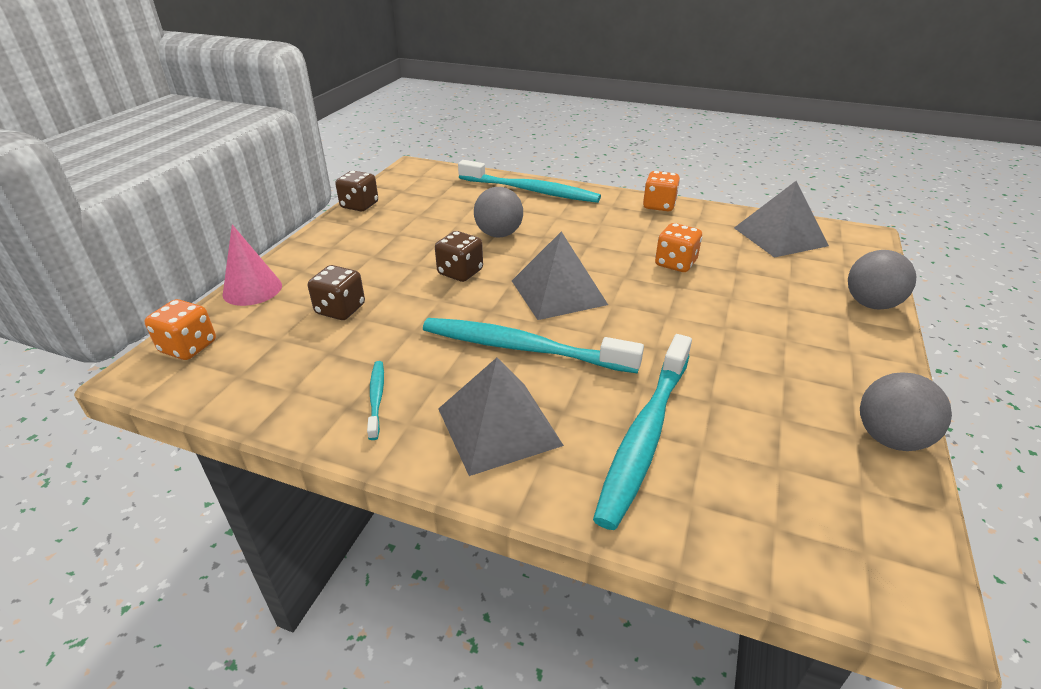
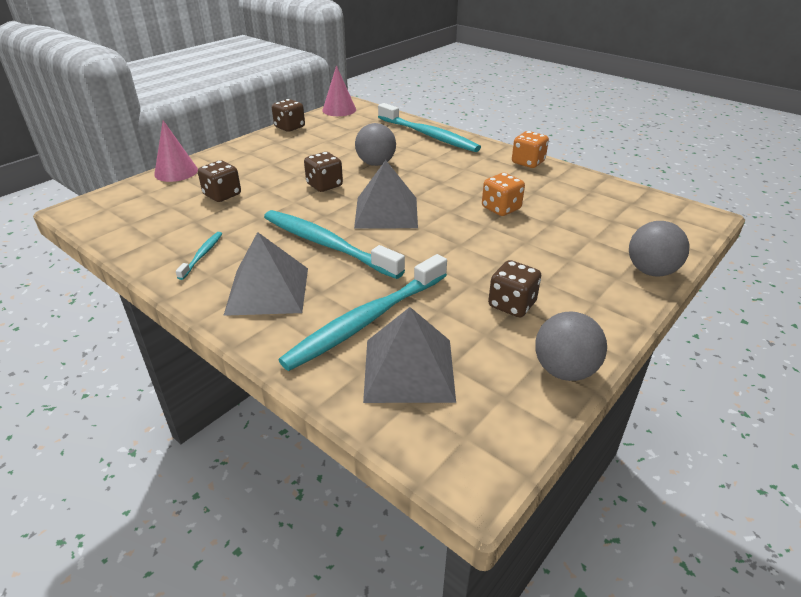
camera: 20 degrees right, 0 degrees up
orange dice [144,299,216,360] -> none
grey pyramid [734,181,829,258] -> grey pyramid moved to [363,307,456,403]
none -> pink cone [322,66,356,116]
none -> brown dice [488,260,541,317]

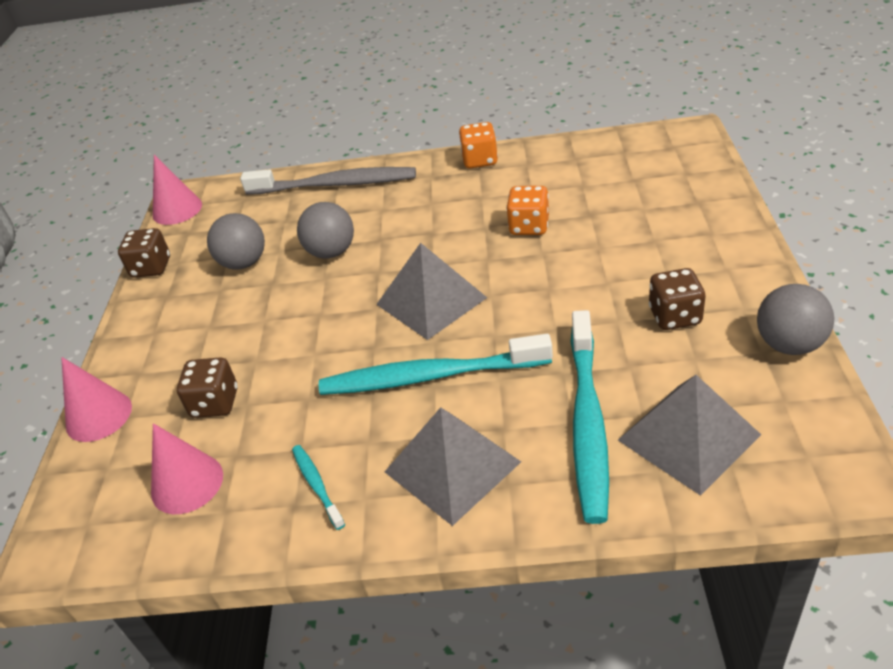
camera: 35 degrees left, 5 degrees up
brown dice [304,152,343,192] -> none
turquoise toothbrush [378,103,481,152] -> grey toothbrush [240,167,416,195]
grey ball [629,221,689,277] -> grey ball moved to [207,213,265,270]
none -> pink cone [151,423,223,514]

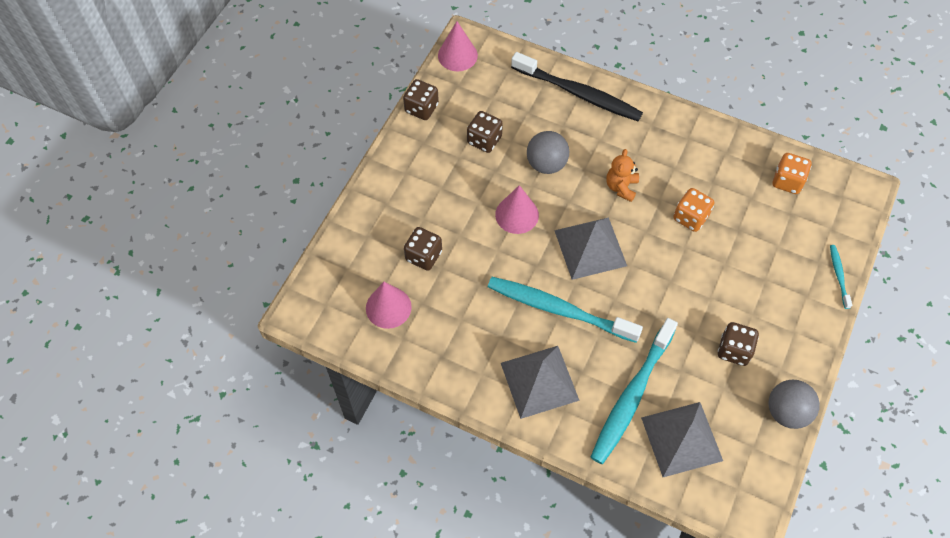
camera: 20 degrees right, 20 degrees up
pink cone [61,357,132,442] -> pink cone moved to [495,185,539,234]
grey ball [207,213,265,270] -> brown dice [467,111,503,153]
grey toothbrush [240,167,416,195] -> black toothbrush [511,52,643,121]
turquoise toothbrush [292,445,345,530] -> turquoise toothbrush moved to [830,245,852,309]
orange dice [459,122,498,168] -> orange dice moved to [773,153,811,194]
none -> orange teddy bear [606,149,639,202]

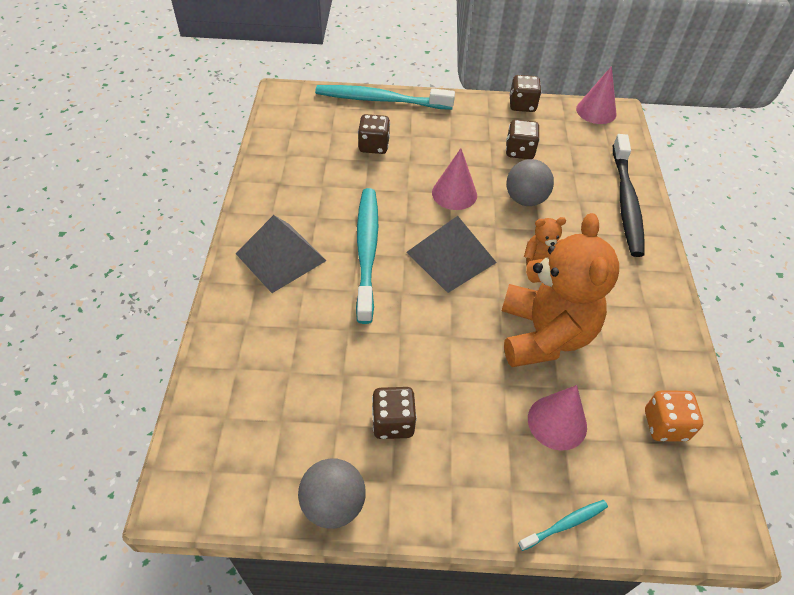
camera: 65 degrees right, 10 degrees down
pink cone [366,282,412,329] -> pink cone moved to [528,385,587,451]
turquoise toothbrush [591,318,678,464] -> turquoise toothbrush moved to [315,85,455,110]
grey pyramid [641,402,723,477] -> none
orange dice [673,188,714,232] -> orange teddy bear [502,213,619,367]

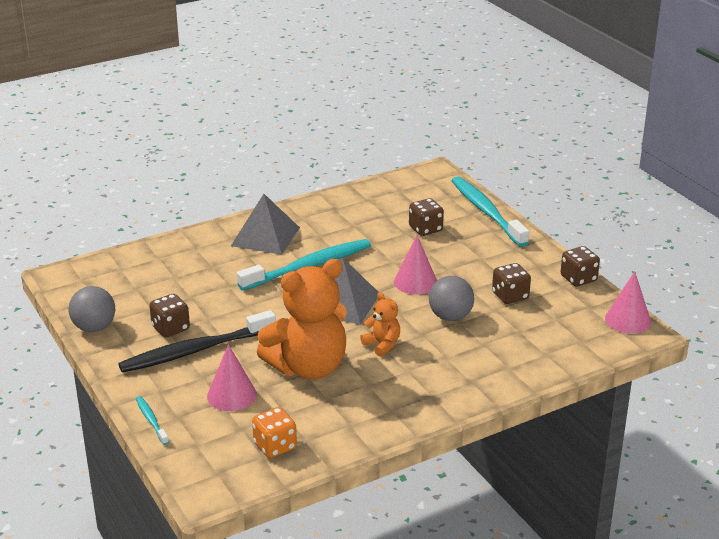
camera: 60 degrees right, 20 degrees down
turquoise toothbrush [518,500,608,551] -> turquoise toothbrush turned 150 degrees counterclockwise [136,396,169,445]
black toothbrush [613,134,645,257] -> black toothbrush moved to [118,310,276,373]

